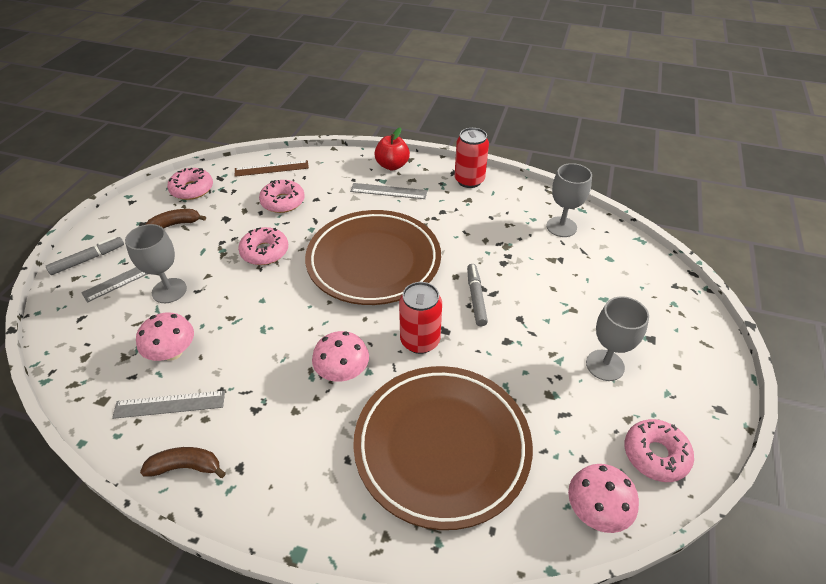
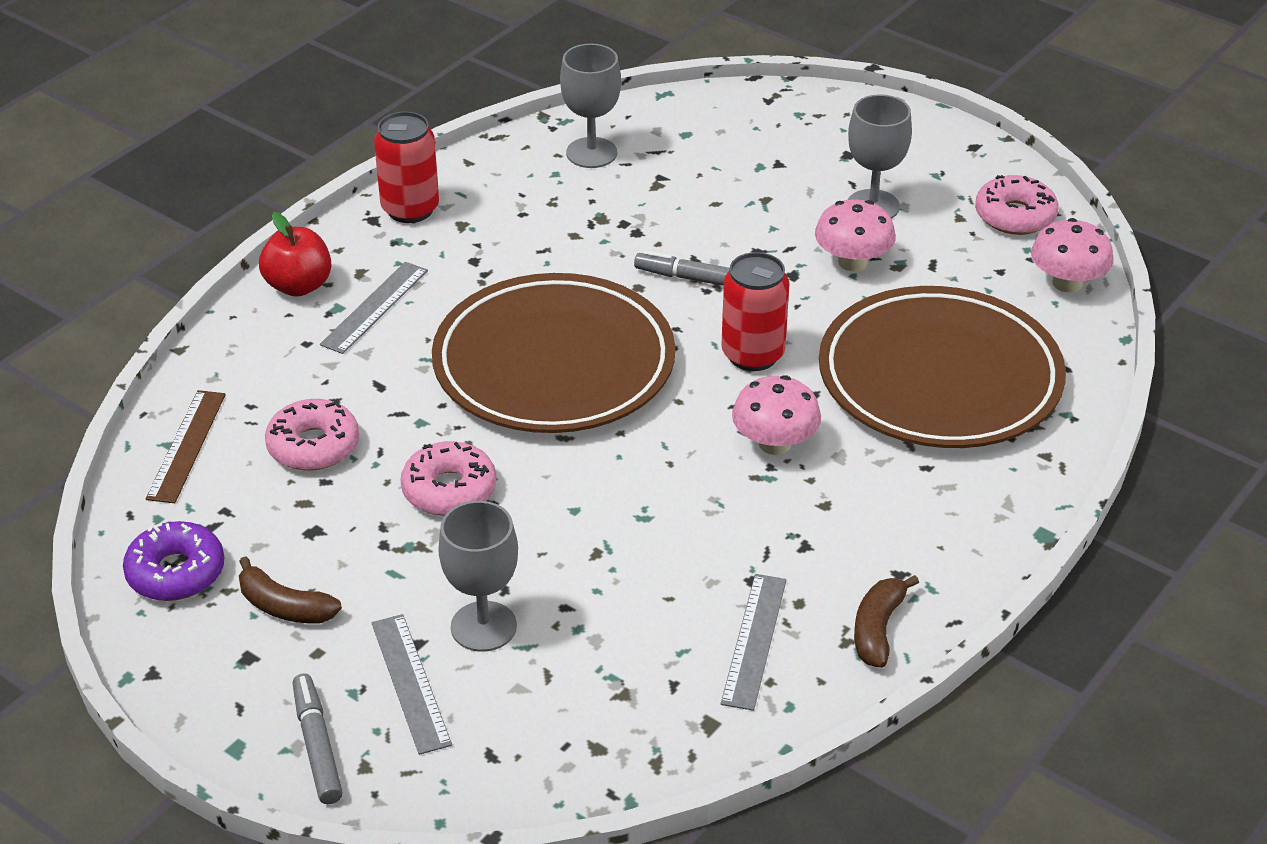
camera: 70 degrees left, 5 degrees down
pink mushroom [136,313,194,361] -> pink mushroom moved to [815,199,896,271]
brown banana [145,209,206,228] -> brown banana turned 60 degrees counterclockwise [239,556,342,623]
pink donut [167,168,213,200] -> purple donut [123,521,224,601]

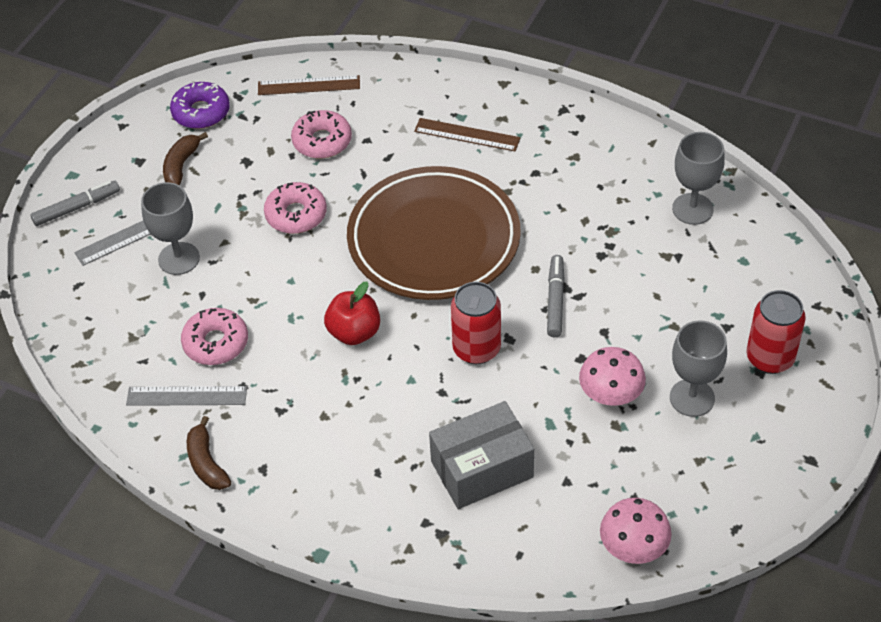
camera: 80 degrees right, 10 degrees up
red apple [259,212,331,297] -> red apple moved to [324,282,380,345]
grey ruler [320,262,428,354] -> brown ruler [414,118,520,151]
red can [374,111,439,223] -> red can moved to [747,290,806,374]
pink mushroom [732,375,821,455] -> none
brown plate [819,286,1066,448] -> grey box [429,401,534,509]
brown banana [854,575,919,668] -> brown banana turned 120 degrees counterclockwise [187,416,231,490]
pink donut [975,175,1058,235] -> pink donut moved to [181,308,248,365]

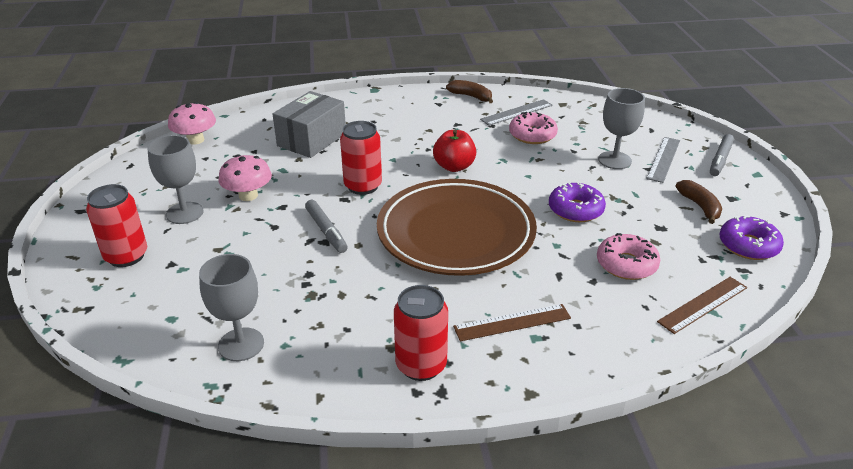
camera: 145 degrees right, 15 degrees down
pink donut [264,182,327,234] -> purple donut [549,183,606,222]
none -> red can [394,285,448,381]

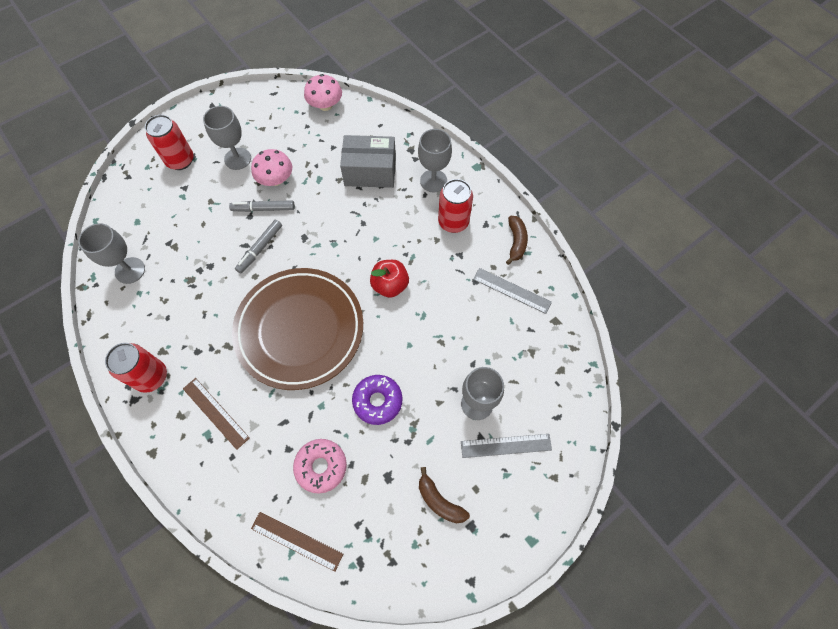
camera: 60 degrees right, 30 degrees up
red can [340,121,382,195] -> red can moved to [438,179,473,233]
pink donut [509,112,558,144] -> none
brown banana [675,180,722,224] -> brown banana turned 90 degrees clockwise [419,467,470,523]
grey marker [710,134,734,176] -> grey marker moved to [229,200,295,212]
purple donut [719,216,784,260] -> none
none -> grey goblet [418,129,452,192]

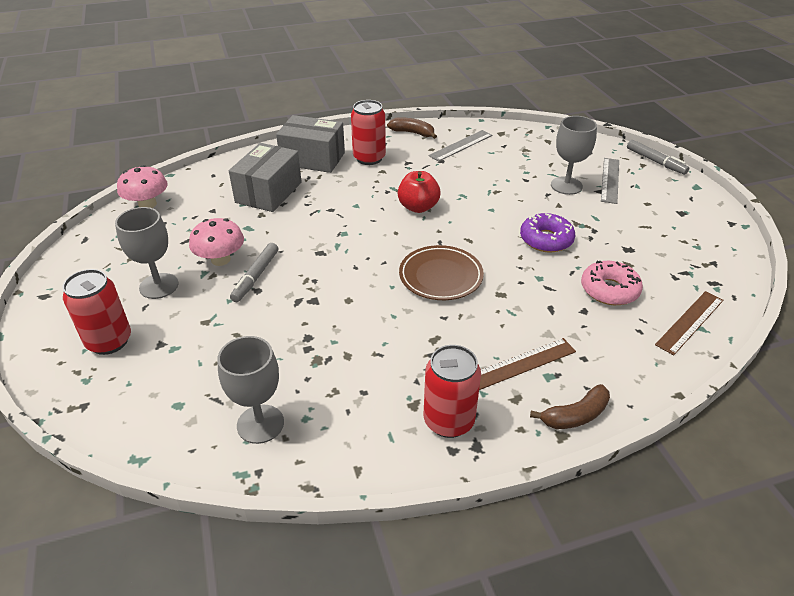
camera: 70 degrees left, 25 degrees down
brown plate [232,268,363,390] -> brown plate [399,245,484,300], size x0.54
grey marker [235,220,282,273] -> grey marker moved to [627,140,689,175]
grey goblet [418,129,452,192] -> grey box [276,115,345,173]
brown banana [419,467,470,523] -> brown banana moved to [530,384,610,429]

